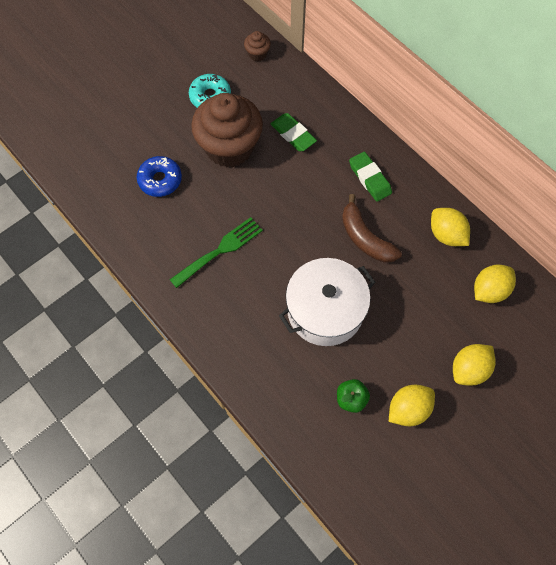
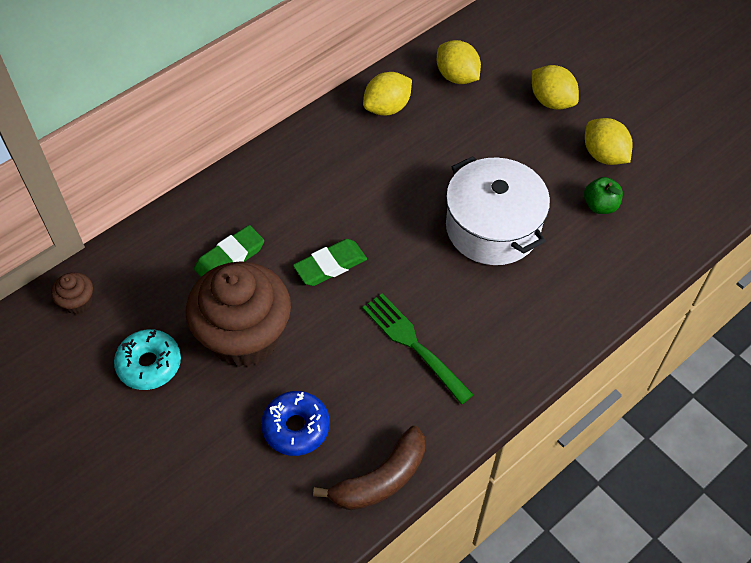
camera: 90 degrees left, 10 degrees down
brown banana [342,194,402,263] -> brown banana moved to [313,426,425,510]
green eraser [349,152,392,202] -> green eraser moved to [293,239,367,286]

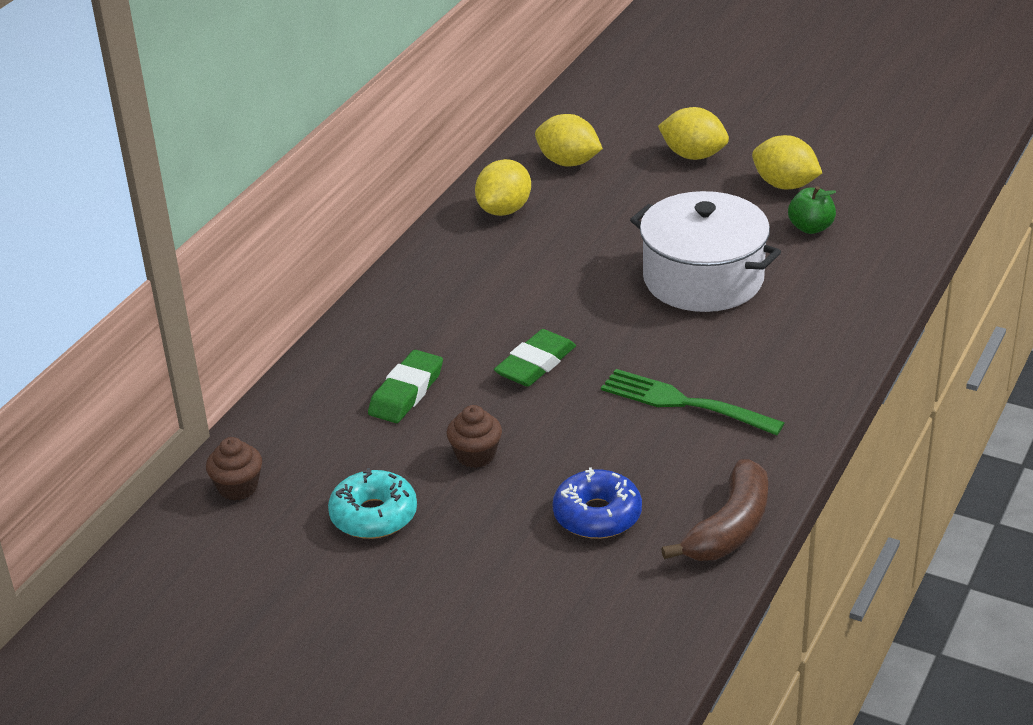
camera: 20 degrees left, 20 degrees down
brown cupcake [186,261,291,367] -> brown cupcake [447,405,502,468], size x0.41

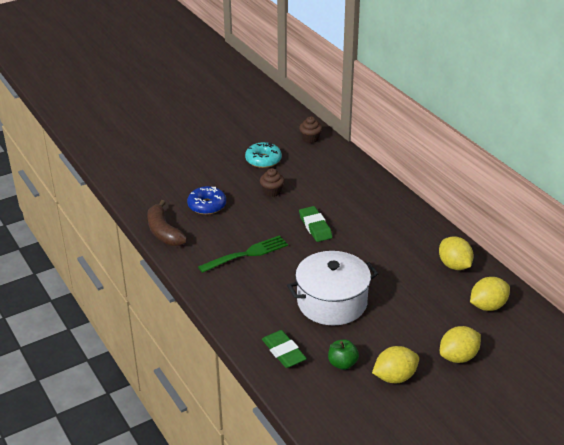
camera: 120 degrees right, 0 degrees up
green eraser [368,350,443,423] -> green eraser moved to [262,330,307,368]

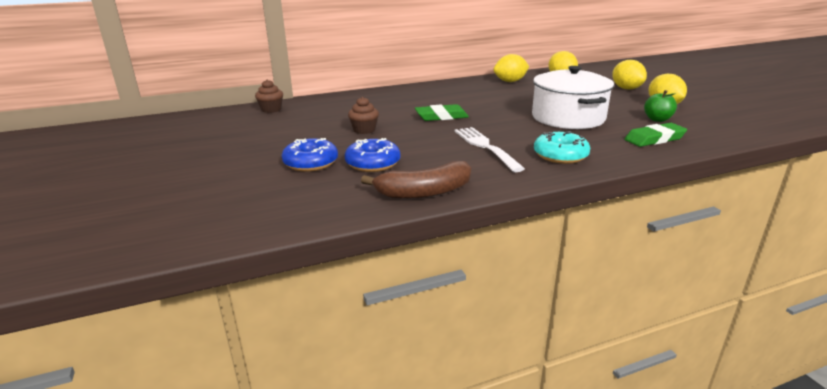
camera: 80 degrees left, 10 degrees down
green fork [198,235,288,273] -> white fork [454,127,525,172]
turquoise donut [245,142,282,168] -> turquoise donut moved to [534,131,590,164]
none -> blue donut [282,138,338,172]

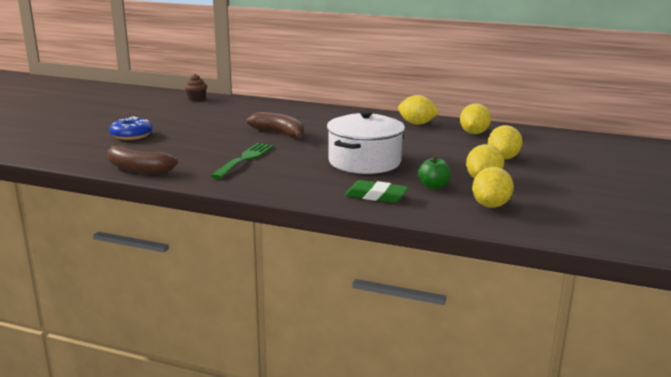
camera: 40 degrees right, 5 degrees down
blue donut [345,138,400,172] -> none
brown cupcake [348,97,379,134] -> none
green eraser [415,104,469,121] -> brown banana [247,112,304,138]
white fork [454,127,525,172] -> green fork [211,143,274,179]
turquoise donut [534,131,590,164] -> none
none -> yellow lemon [472,167,514,208]

